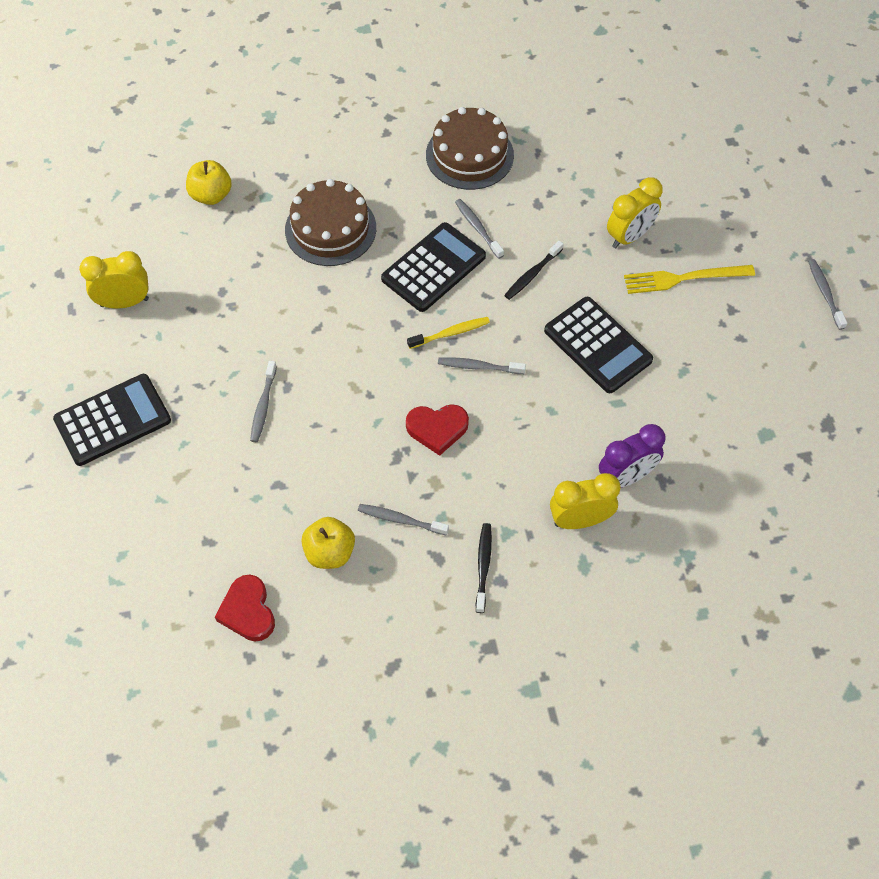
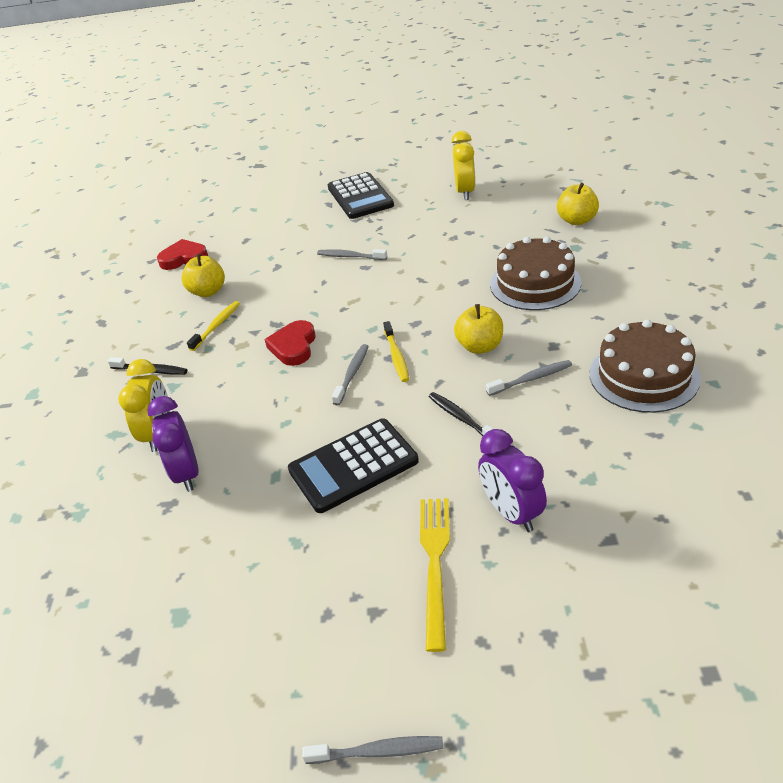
camera: 105 degrees right, 20 degrees down
grey toothbrush [358,504,449,536] -> yellow toothbrush [187,301,240,351]
black calculator [381,222,486,312] -> yellow apple [454,304,503,354]
yellow clock [607,177,663,248] -> purple clock [478,429,547,532]

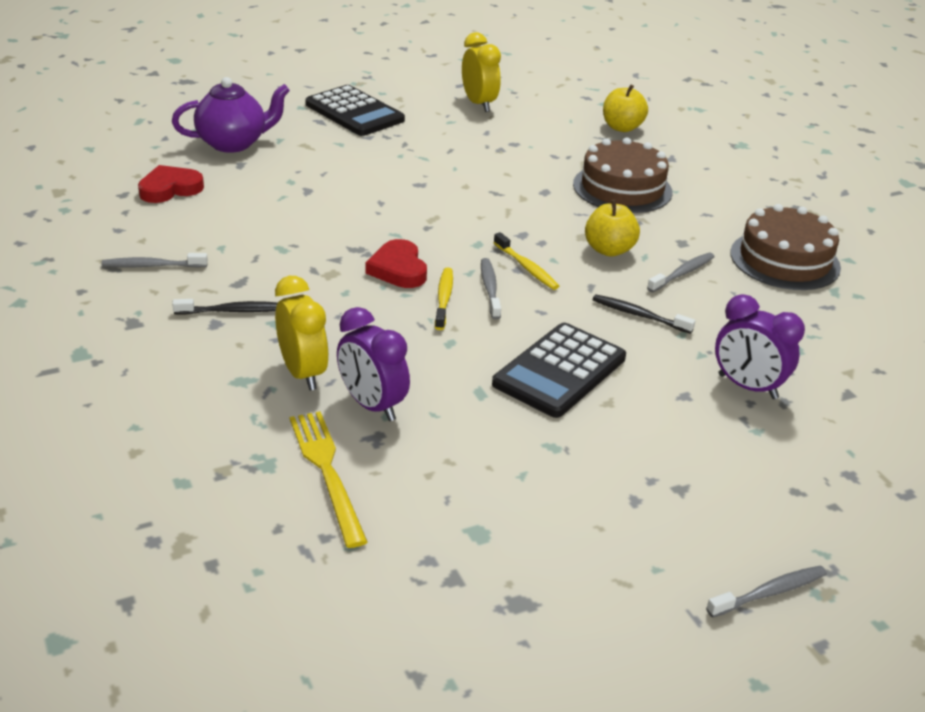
camera: 30 degrees left, 5 degrees down
yellow apple [182,254,225,297] -> none
yellow toothbrush [187,301,240,351] -> yellow toothbrush moved to [435,268,453,330]
grey toothbrush [317,249,387,260] -> grey toothbrush moved to [101,253,208,268]
yellow fork [420,498,450,652] -> yellow fork moved to [289,411,367,548]
none -> purple teapot [172,77,290,153]

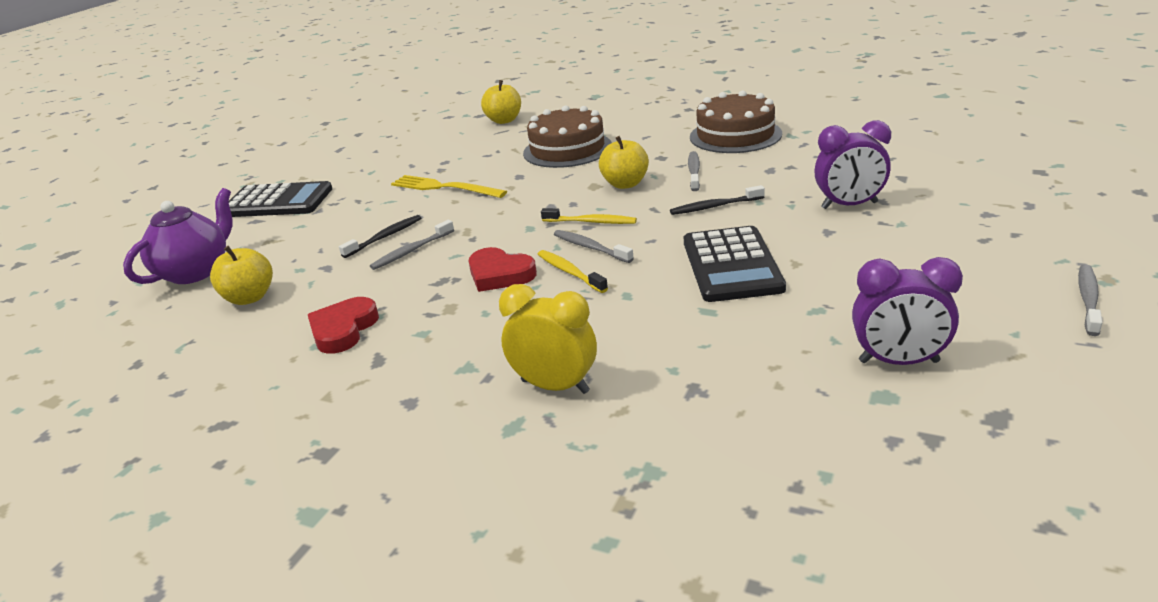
camera: 35 degrees left, 5 degrees down
grey toothbrush [101,253,208,268] -> grey toothbrush moved to [370,220,454,270]
red heart [138,165,204,203] -> red heart moved to [308,297,379,354]
black toothbrush [172,299,277,315] -> black toothbrush moved to [339,215,421,258]
yellow fork [289,411,367,548] -> yellow fork moved to [391,175,507,198]
purple clock [337,307,410,421] -> purple clock moved to [852,257,963,365]
yellow clock [462,32,501,112] -> none
none -> yellow apple [210,246,273,305]

